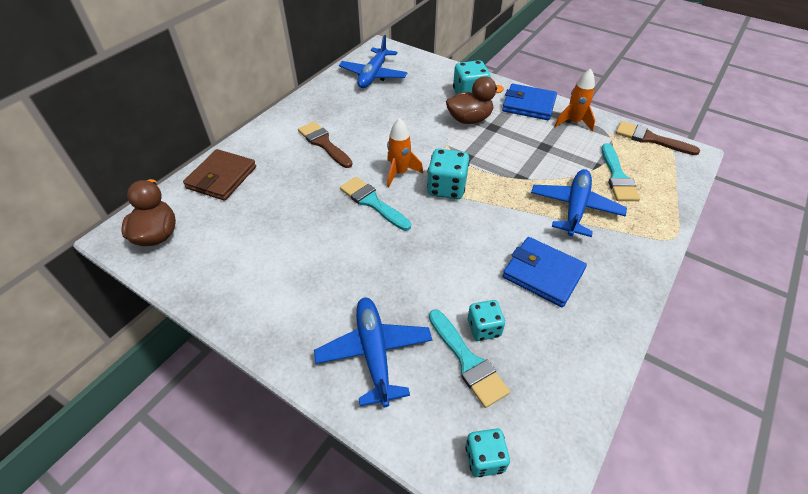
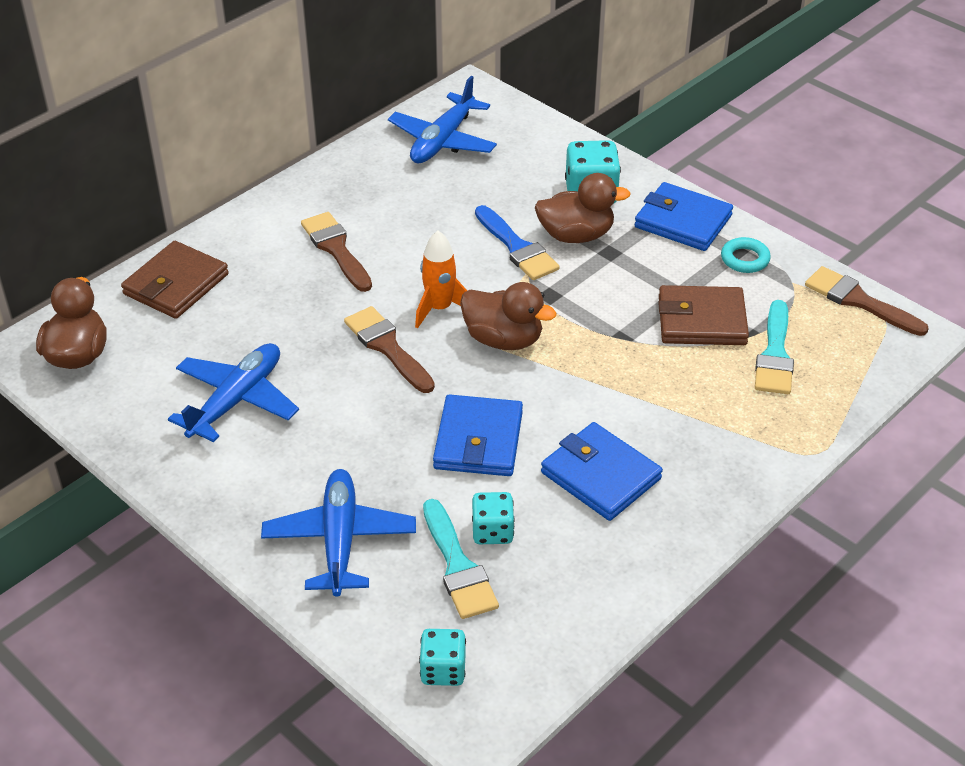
camera: 10 degrees right, 5 degrees down
turquoise brush [340,177,411,231] -> brown brush [344,306,435,393]
turquoise dice [427,149,470,199] -> brown duck [460,282,556,350]
blue plane [531,169,627,237] -> blue plane moved to [168,343,299,442]
orange rocket [555,69,595,132] -> turquoise ring [721,237,771,273]
none -> blue wallet [433,394,523,476]
none -> blue brush [475,205,560,280]
none -> brown wallet [658,285,749,345]

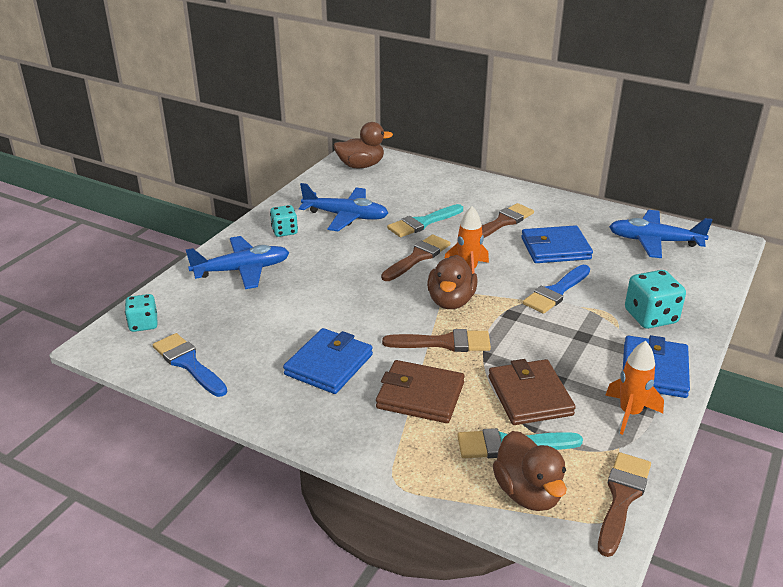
camera: 75 degrees right, 10 degrees down
brown wallet [121,241,229,319] -> brown wallet moved to [376,360,465,423]
turquoise brush [423,499,499,619] -> turquoise brush moved to [387,204,463,237]
blue wallet [433,394,523,476] -> blue wallet moved to [521,225,593,263]
turquoise dice [472,492,515,544] -> turquoise dice moved to [270,205,298,237]
brown duck [535,173,631,243] -> brown duck moved to [493,431,567,511]
turquoise ring [721,237,771,273] -> orange rocket [605,341,664,435]
none -> blue brush [153,333,227,397]
none -> brown brush [382,329,491,352]

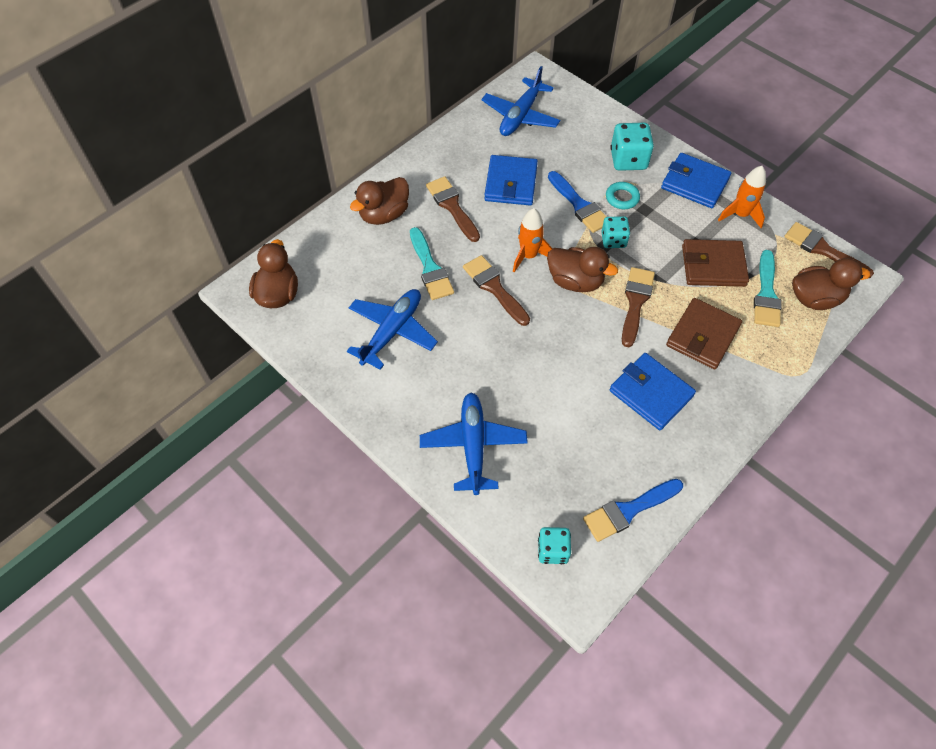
camera: 75 degrees left, 25 degrees up
turquoise dice [270,205,298,237] -> turquoise dice moved to [601,216,630,248]
none -> brown duck [350,177,409,225]
none -> turquoise ring [606,182,640,209]

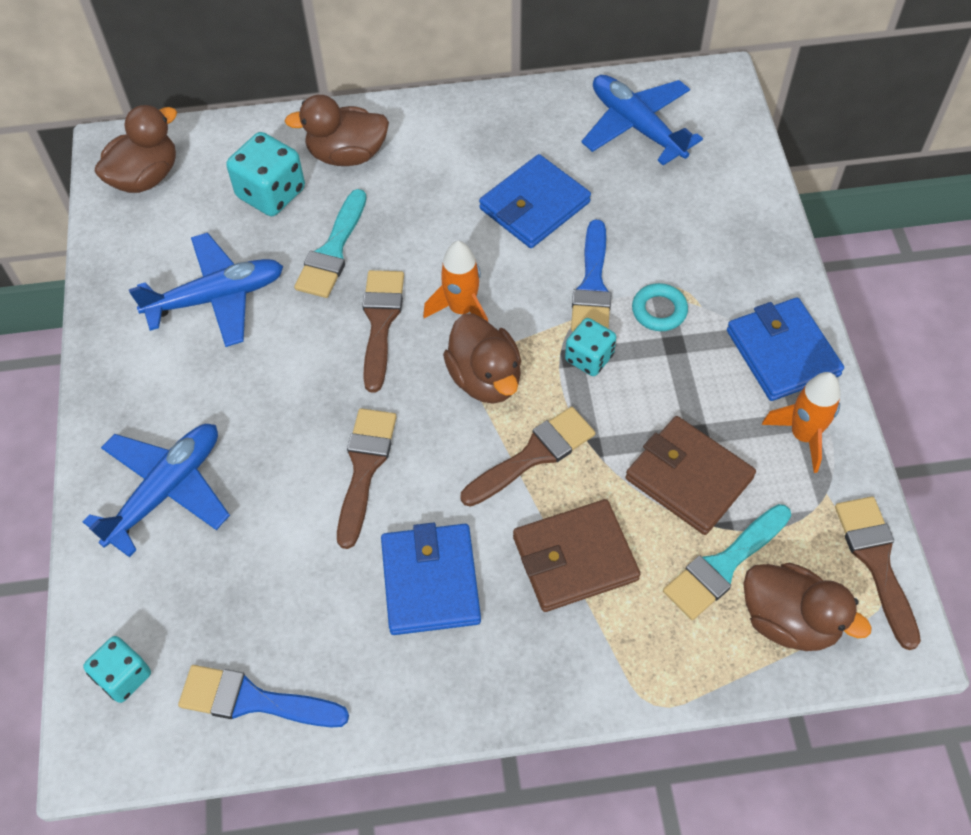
camera: 40 degrees right, 0 degrees up
brown brush [426,176,480,242] -> brown brush moved to [337,408,397,549]
blue plane [481,66,560,136] -> blue plane turned 75 degrees clockwise [581,75,703,166]
turquoise dice [610,123,654,171] -> turquoise dice moved to [226,132,305,216]

